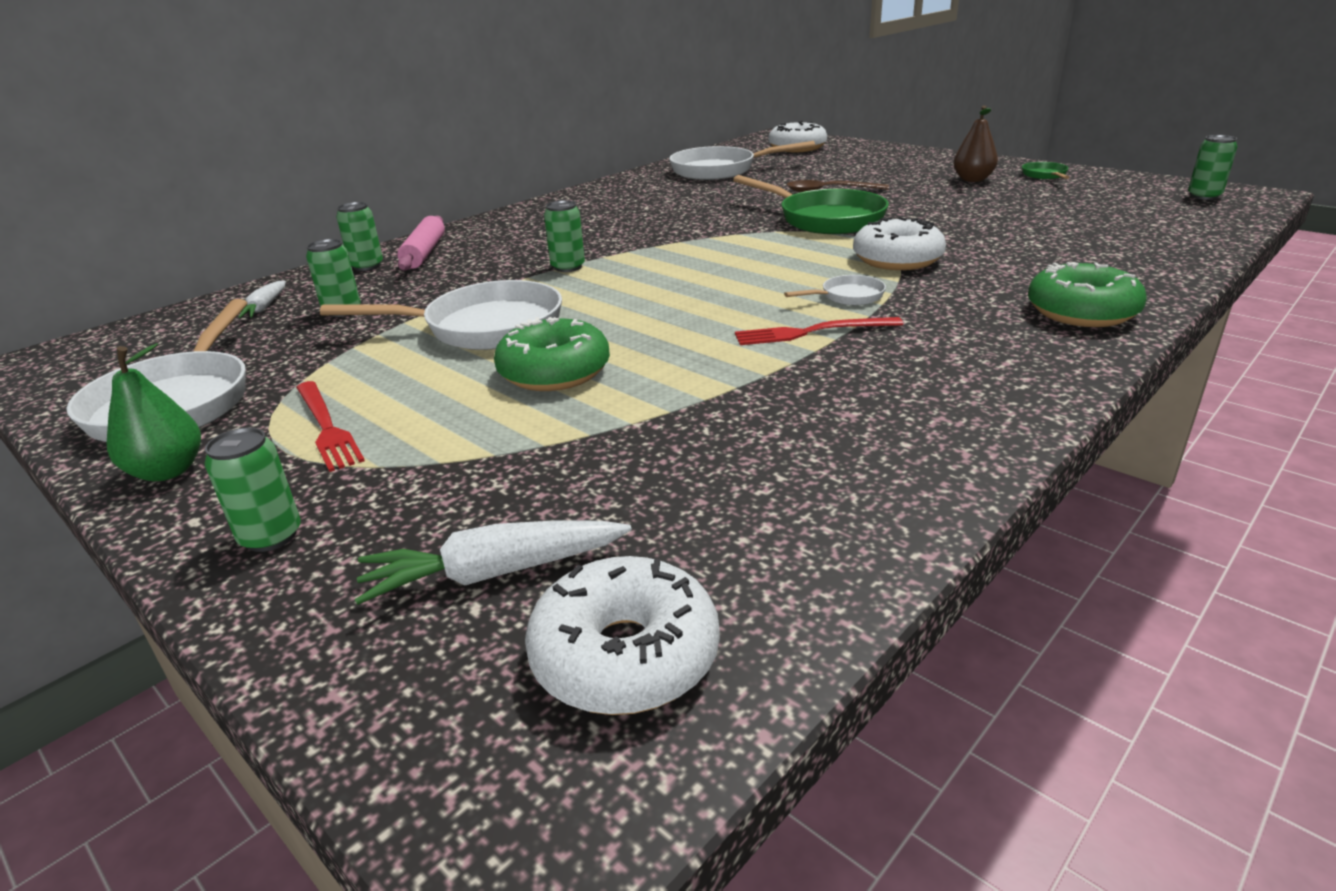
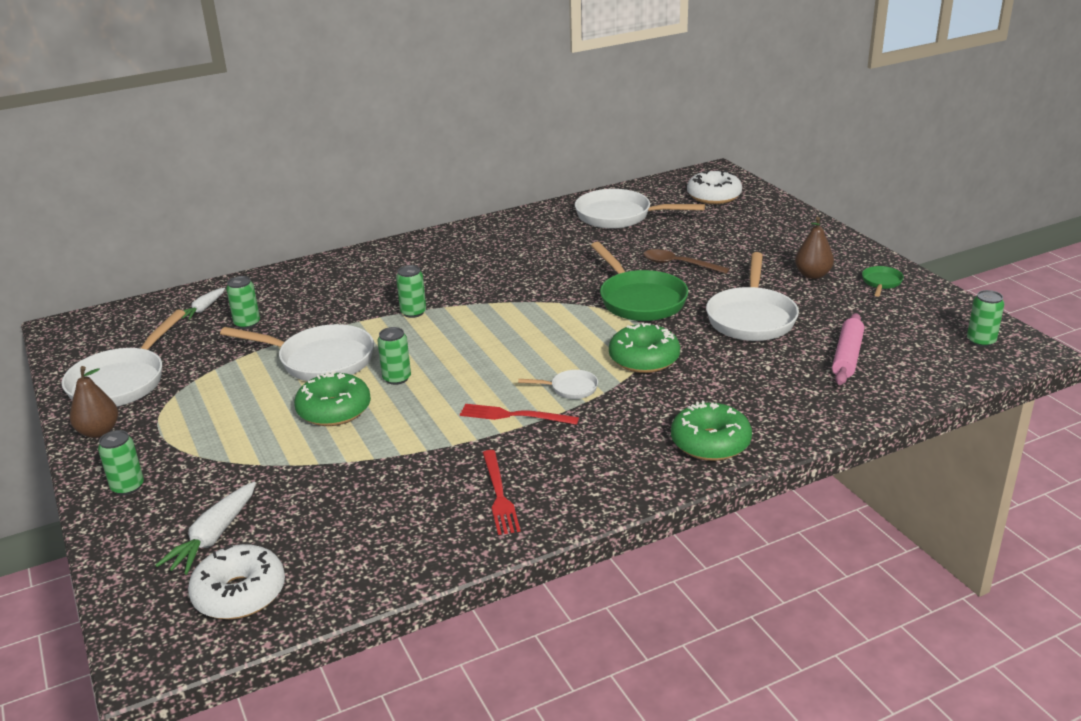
camera: 20 degrees right, 0 degrees up
green pear [107,343,201,482] -> brown pear [70,366,118,438]
red fork [296,381,365,472] -> red fork moved to [483,450,521,535]
green can [336,202,383,271] -> green can moved to [377,327,411,385]
white carrot [355,520,632,605] -> white carrot turned 75 degrees counterclockwise [155,482,256,575]
pink rolling pin [397,216,445,271] -> pink rolling pin moved to [832,313,864,385]
white donut [853,217,946,270] -> green donut [609,323,680,373]
none -> white pan [706,252,799,341]

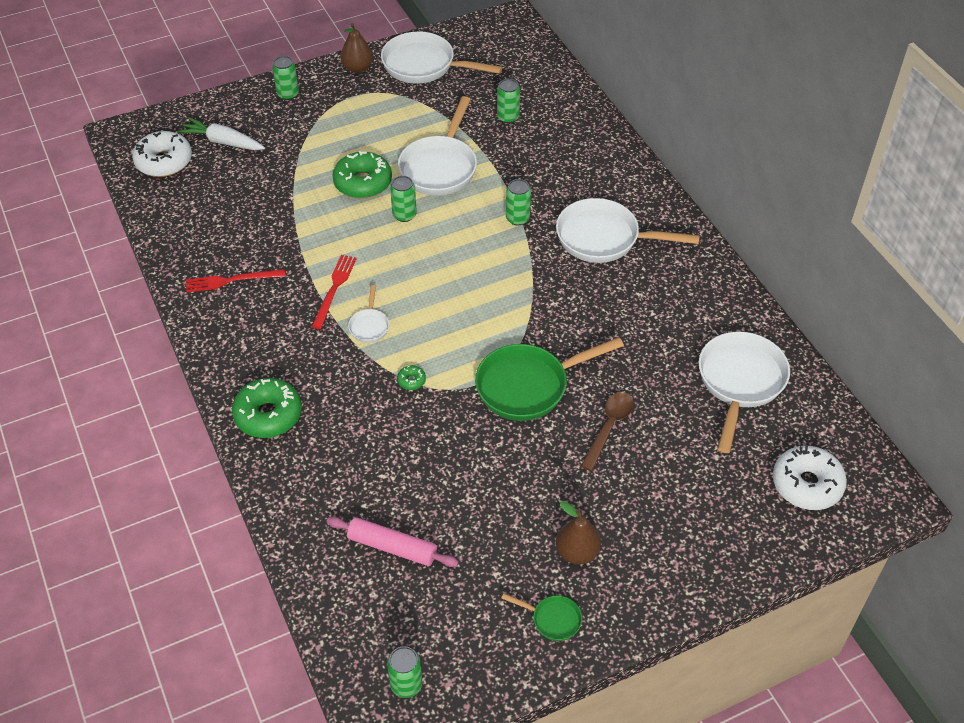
camera: 90 degrees right, 20 degrees up
white carrot [182,288,225,320] -> none
green donut [609,323,680,373] -> green donut [397,365,426,390], size x0.43
white pan [706,252,799,341] -> white pan moved to [556,198,700,263]

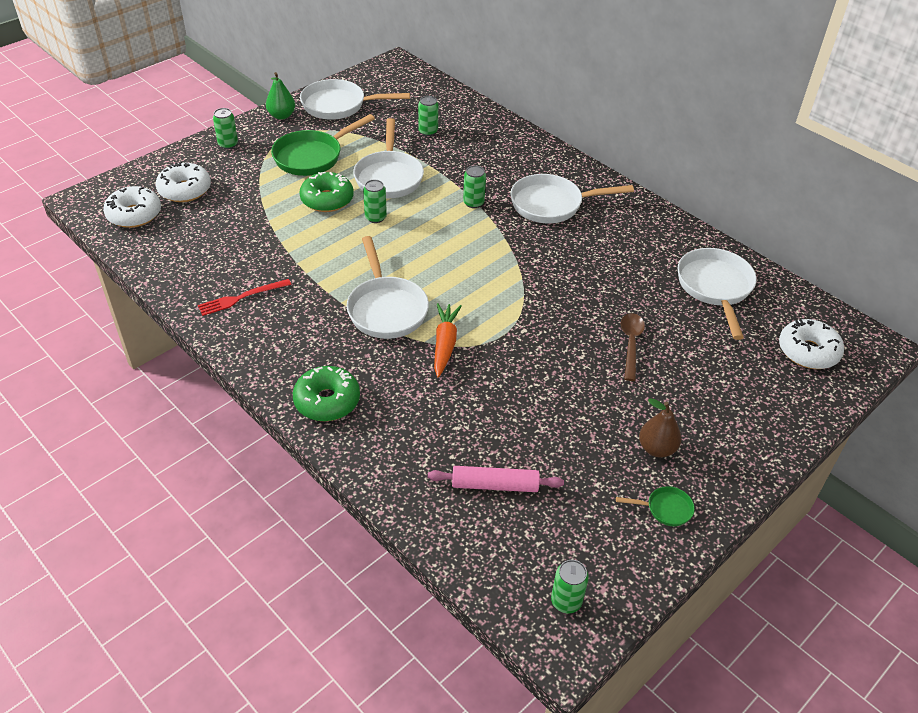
camera: 20 degrees left, 5 degrees down
white carrot [178,117,265,150] -> white donut [156,161,211,202]
red fork [312,255,357,329] -> none
brown pear [340,23,373,73] -> green pear [266,72,295,120]
white pan [348,285,389,343] -> white pan [347,236,429,339], size x2.14
green donut [397,365,426,390] -> orange carrot [434,303,462,377]
green pan [475,337,624,421] -> green pan moved to [271,114,375,176]

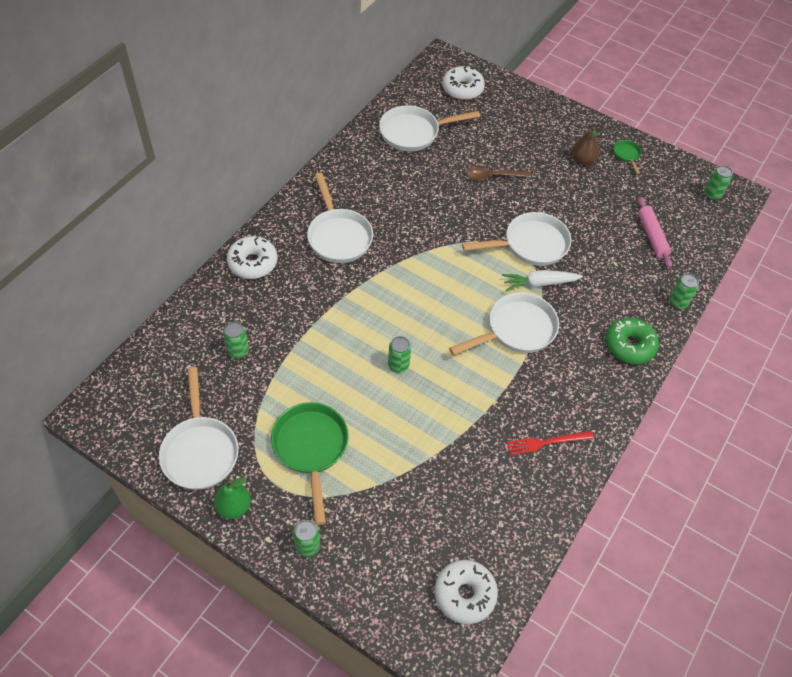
camera: 105 degrees left, 10 degrees up
white donut [156,161,211,202] -> white donut moved to [227,236,278,279]
red fork [198,279,291,316] -> red fork turned 120 degrees clockwise [507,431,594,455]
green pan [271,114,375,176] -> green pan turned 135 degrees counterclockwise [271,402,349,525]
green donut [299,172,354,212] -> none
white pan [353,118,424,198] -> white pan moved to [462,212,572,266]
orange carrot [434,303,462,377] -> white carrot [502,270,583,291]
green can [463,165,486,208] -> green can moved to [669,273,699,309]

